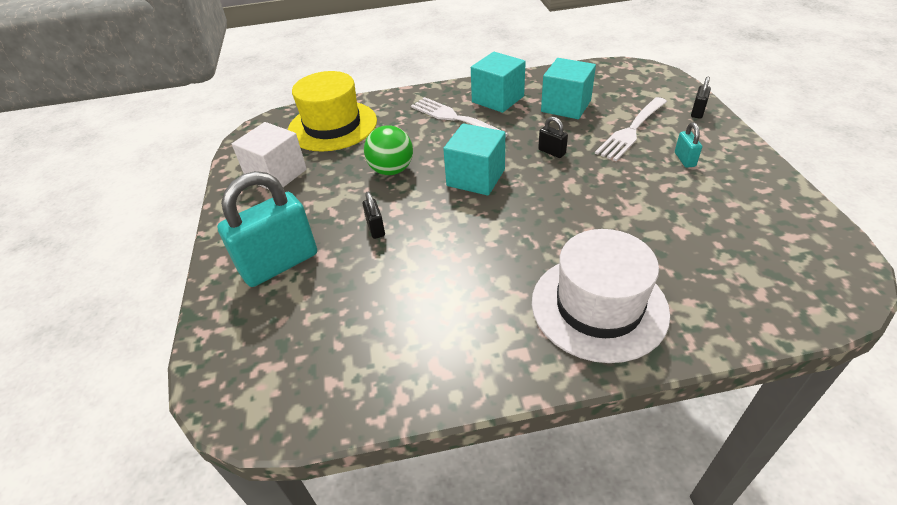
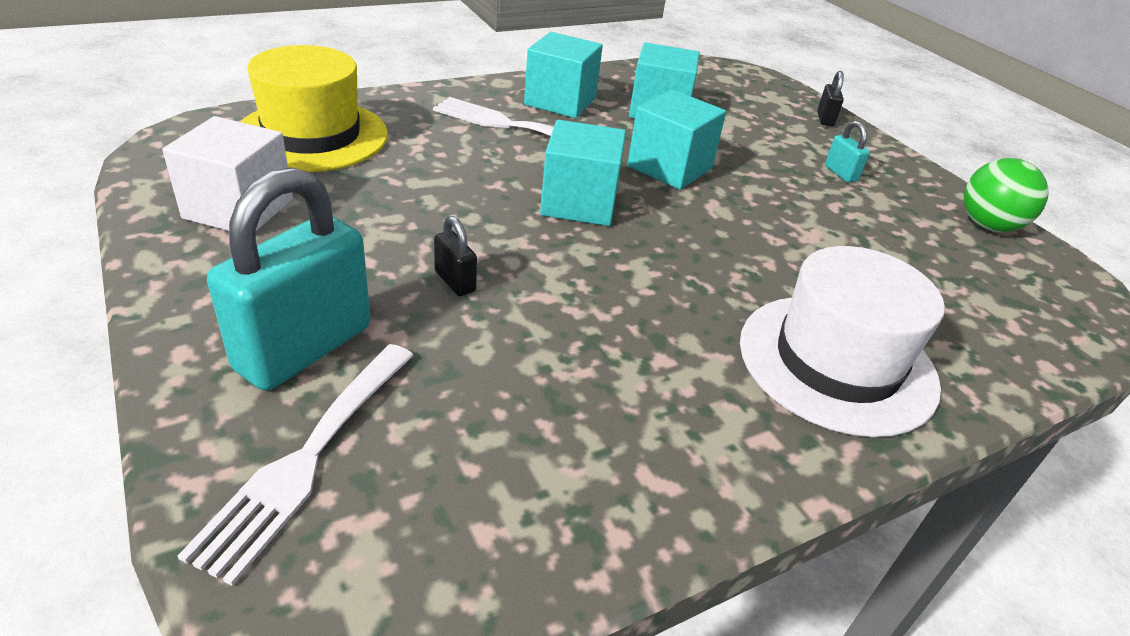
camera: 25 degrees left, 5 degrees down
green ball [364,125,413,175] -> green ball moved to [964,158,1049,232]
black padlock [538,117,568,158] -> turquoise cube [627,90,726,190]
white fork [595,97,667,161] -> white fork moved to [178,344,414,586]

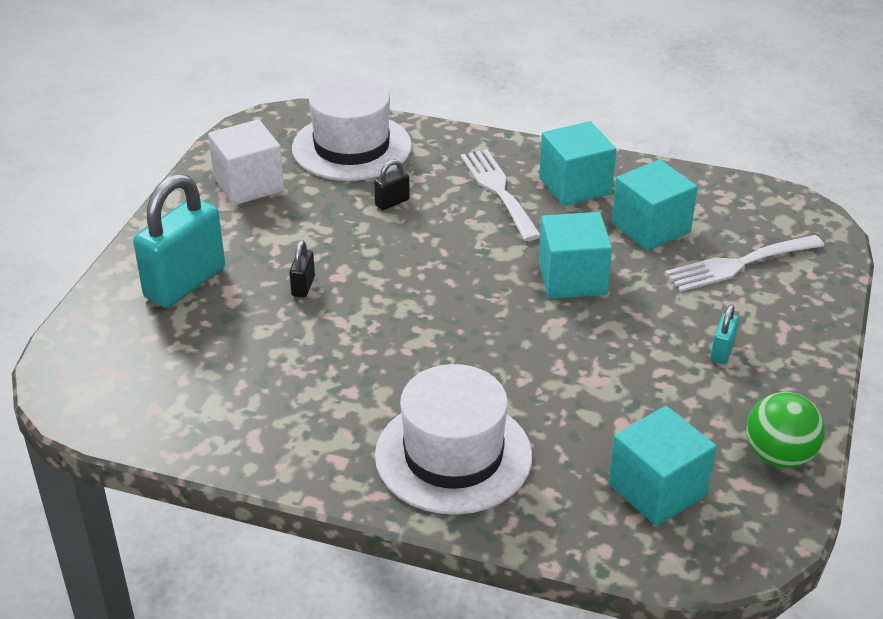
camera: 50 degrees right, 0 degrees up
white fork [178,344,414,586] -> white fork moved to [665,235,824,292]
turquoise padlock [207,167,371,391] -> turquoise padlock turned 45 degrees counterclockwise [133,174,225,308]
yellow hat [240,45,388,172] -> white hat [292,76,412,181]
turquoise cube [540,120,626,226] -> turquoise cube moved to [609,406,717,526]
black padlock [817,71,844,126] -> black padlock moved to [374,159,410,210]

